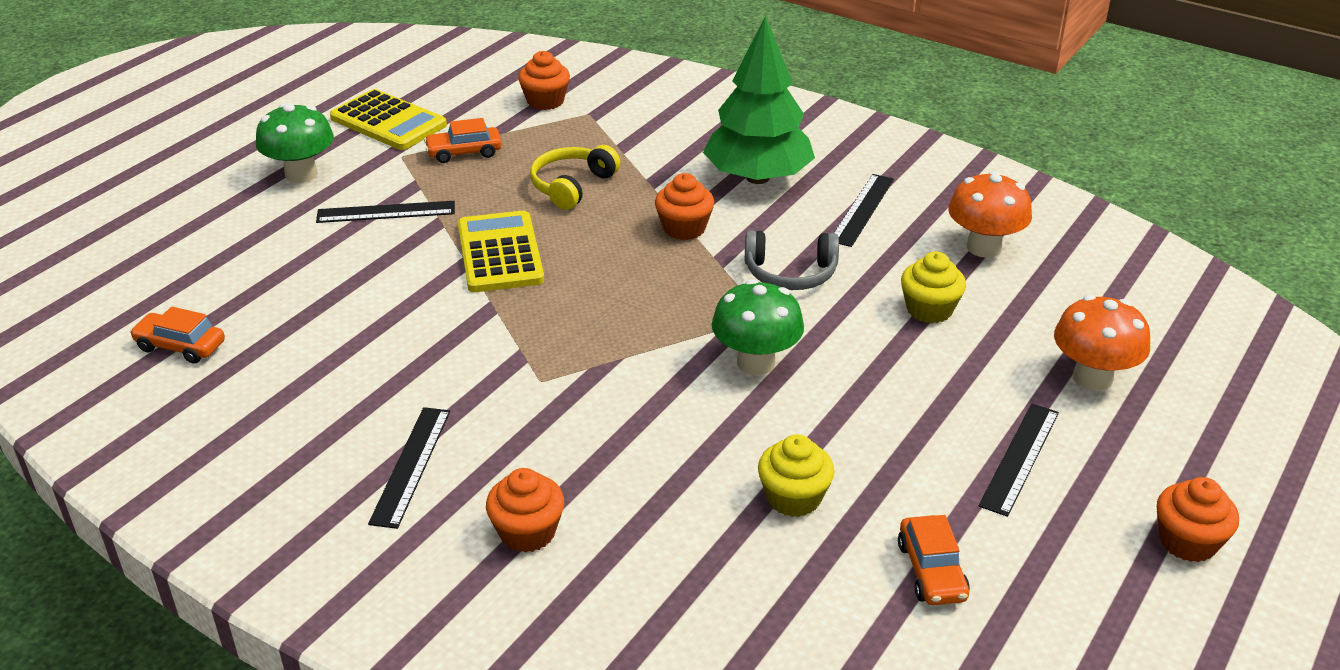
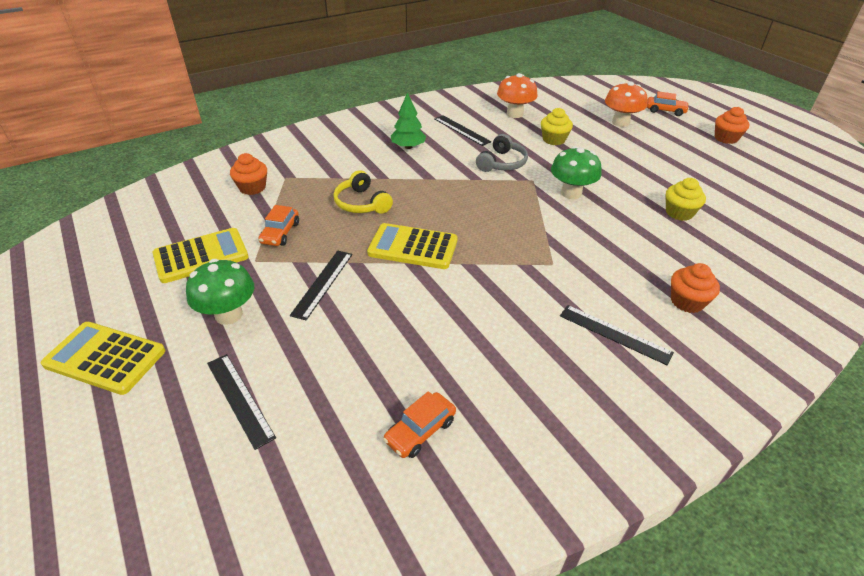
camera: 65 degrees left, 5 degrees up
orange cupcake [655,173,714,240] -> none
green tree [703,16,815,184] -> green tree [391,92,427,149], size x0.57
orange car [898,515,970,605] -> orange car moved to [647,91,689,116]
black ruler [979,404,1059,517] -> black ruler moved to [207,354,276,450]
none -> yellow calculator [41,322,165,395]

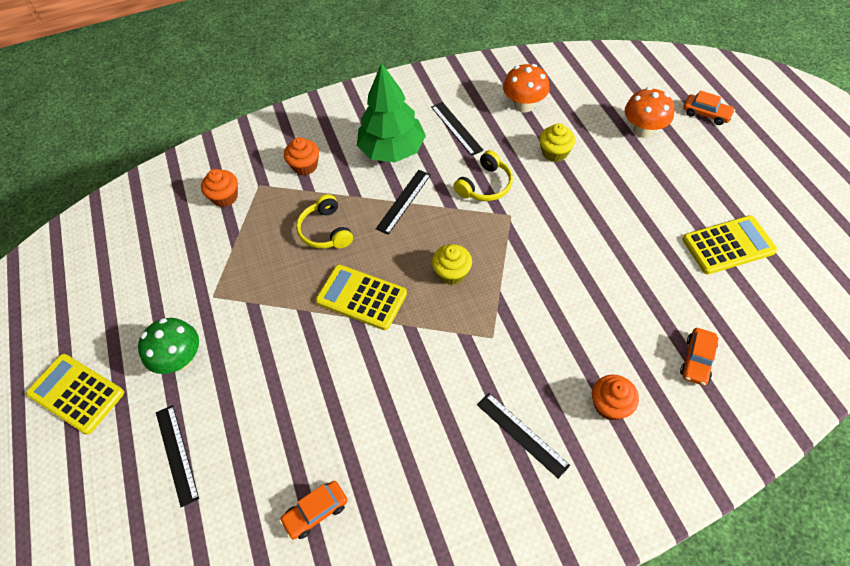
camera: 15 degrees right, 15 degrees up
yellow calculator [152,228,249,283] -> yellow calculator moved to [682,215,778,275]
orange car [259,205,299,246] -> orange car moved to [680,328,719,385]
black ruler [290,251,353,320] -> black ruler moved to [376,170,431,235]
green tree [391,92,427,149] -> green tree [357,63,426,162], size x1.77
grey headphones [476,134,528,172] -> yellow headphones [454,150,513,201]
green mushroom [551,146,602,199] -> none
yellow cupcake [666,178,706,221] -> yellow cupcake moved to [432,244,472,285]
orange cupcake [715,107,750,144] -> orange cupcake moved to [284,137,319,175]

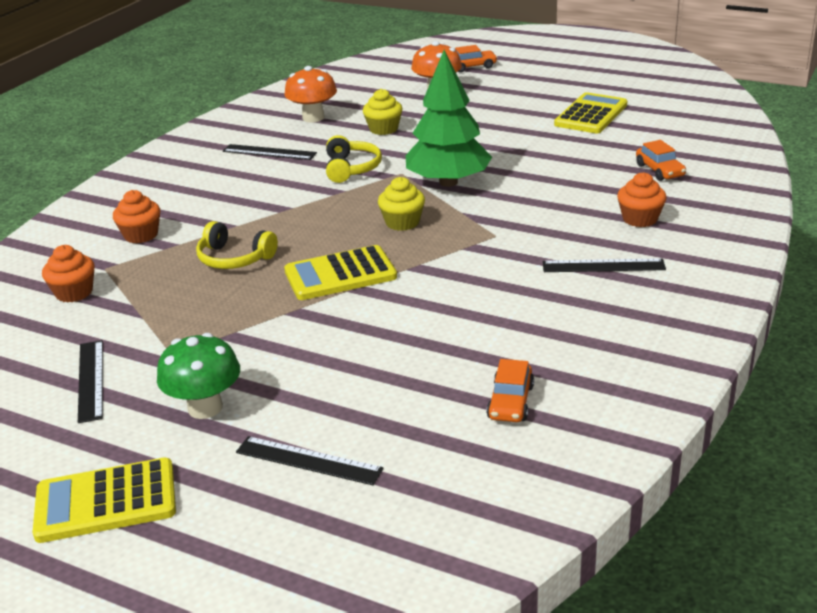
camera: 45 degrees left, 25 degrees down
green tree [357,63,426,162] -> green tree moved to [406,50,492,187]
black ruler [376,170,431,235] -> black ruler moved to [78,340,103,423]

